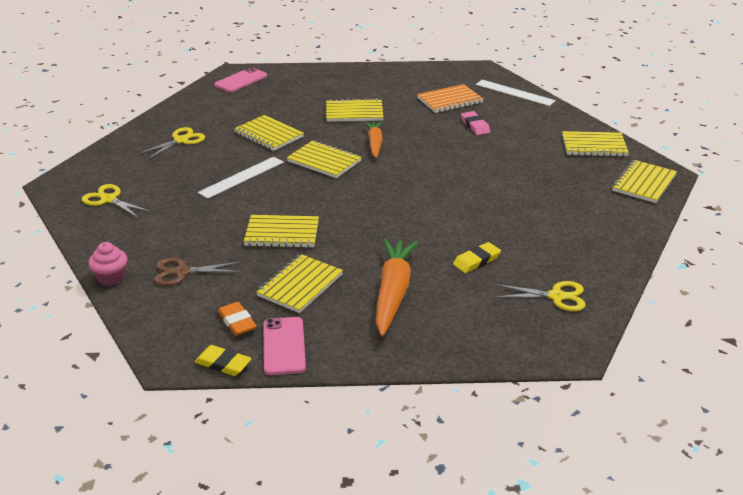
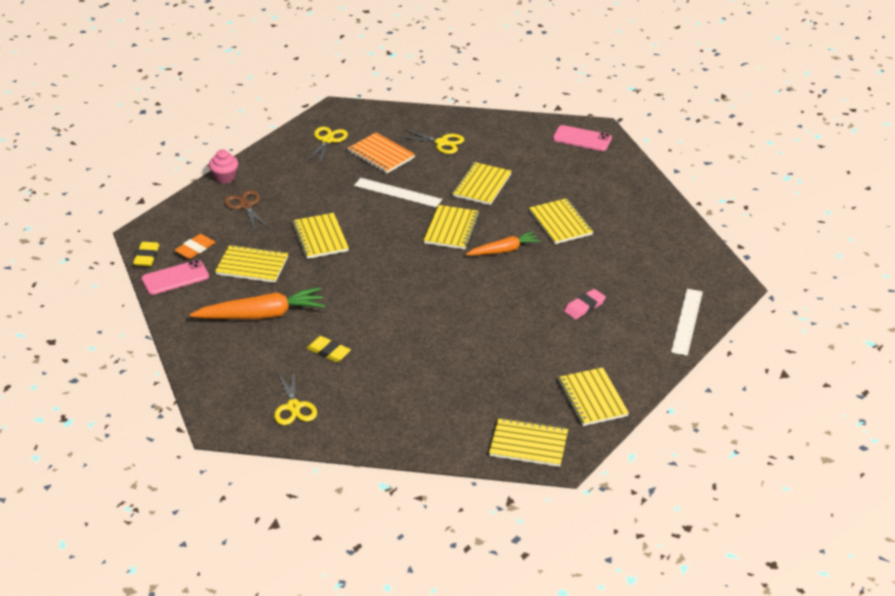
camera: 70 degrees right, 5 degrees up
orange notebook [417,84,483,113] -> orange notebook moved to [347,133,415,174]

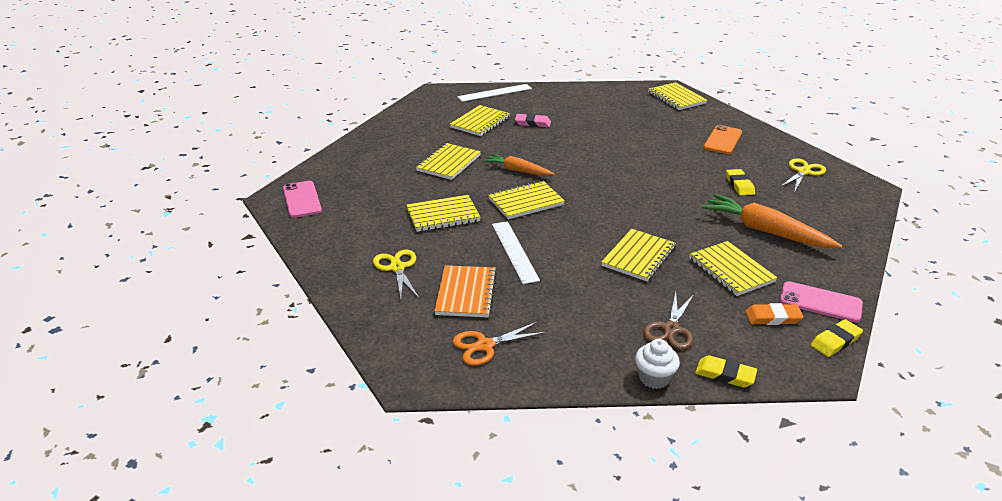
camera: 130 degrees left, 5 degrees down
pink cupcake [209,149,238,184] -> white cupcake [635,339,680,389]
yellow scissors [307,127,348,163] -> orange scissors [453,322,547,366]
yellow notebook [558,367,629,426] -> yellow notebook moved to [450,105,510,136]
none -> yellow eraser [695,355,757,388]
none -> orange phone [704,125,742,154]

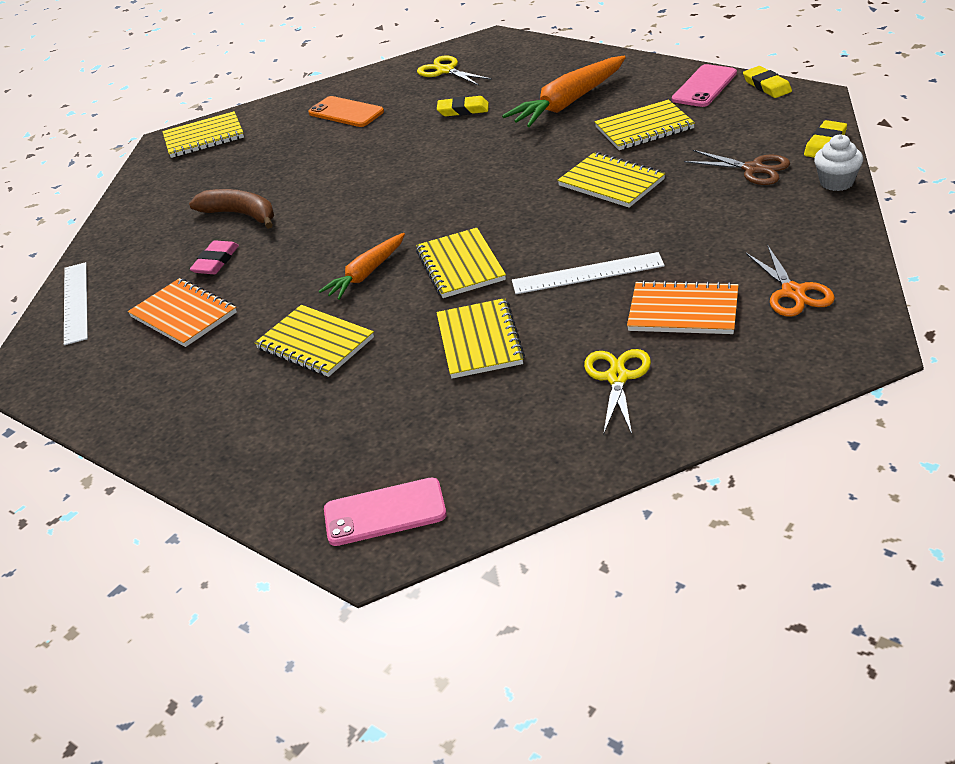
camera: 75 degrees left, 5 degrees up
yellow scissors [373,249,419,299] -> yellow scissors turned 105 degrees clockwise [584,349,651,434]
yellow notebook [450,105,510,136] -> orange notebook [128,278,237,347]
orange eraser [745,303,803,325] -> none
none -> brown banana [189,189,274,229]

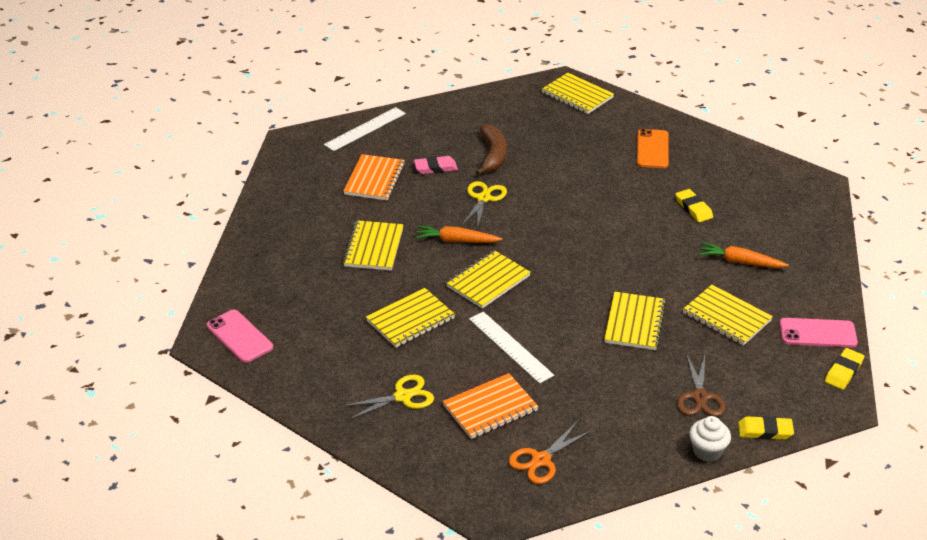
camera: 55 degrees right, 0 degrees up
yellow scissors [417,55,492,86] -> yellow scissors moved to [461,181,507,229]
orange carrot [502,56,626,127] -> orange carrot [699,242,789,268], size x0.62
orange notebook [627,280,739,334] -> orange notebook turned 75 degrees clockwise [443,373,539,439]

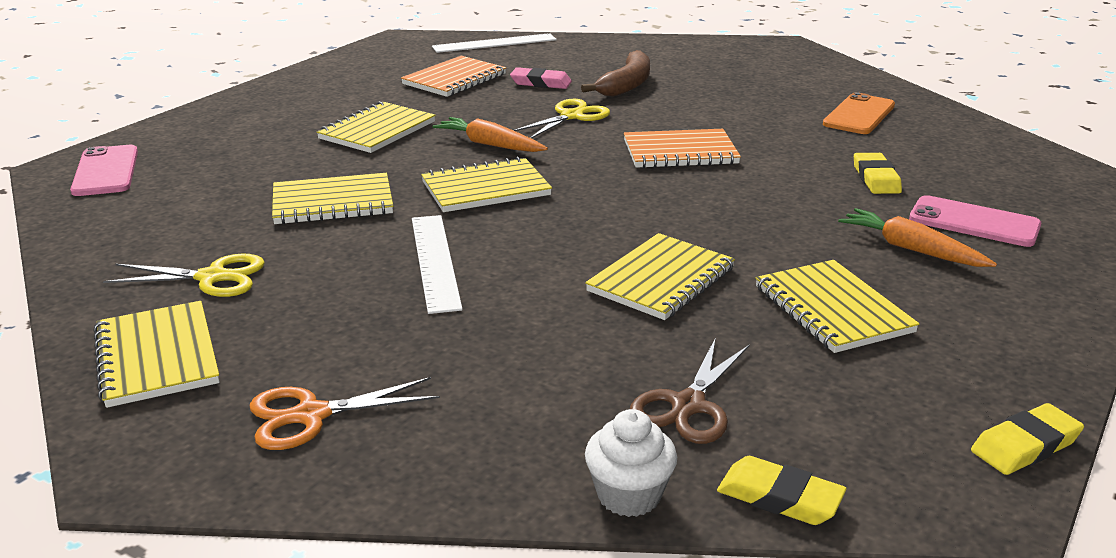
camera: 25 degrees right, 10 degrees down
orange notebook [443,373,539,439] -> orange notebook moved to [624,129,741,168]
yellow notebook [542,73,614,114] -> yellow notebook moved to [93,301,220,408]
pink phone [780,318,858,347] -> pink phone moved to [909,195,1042,247]

